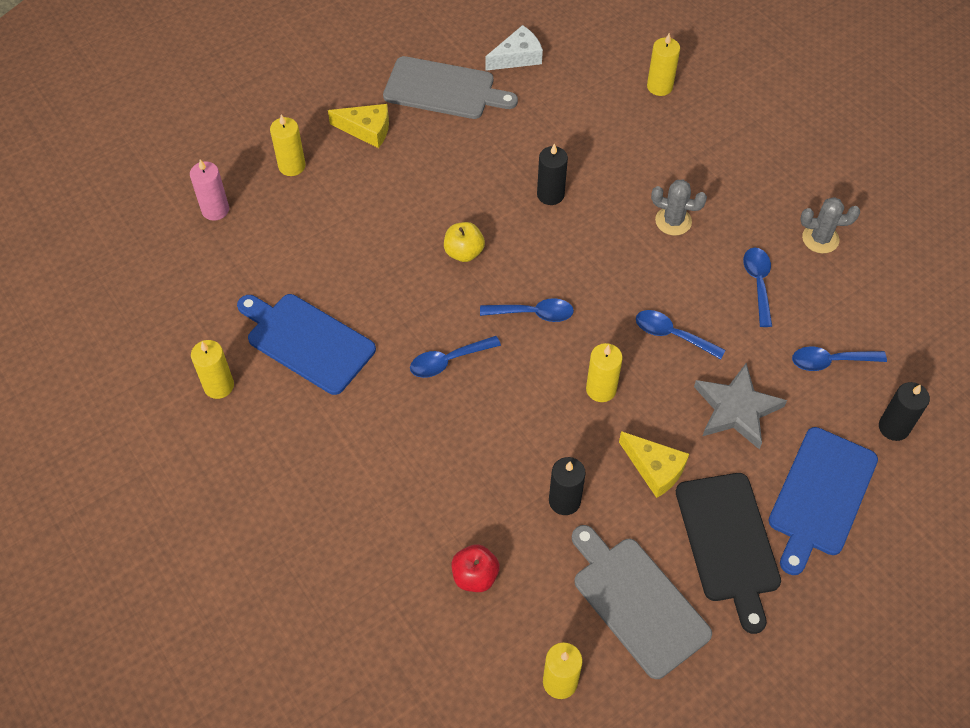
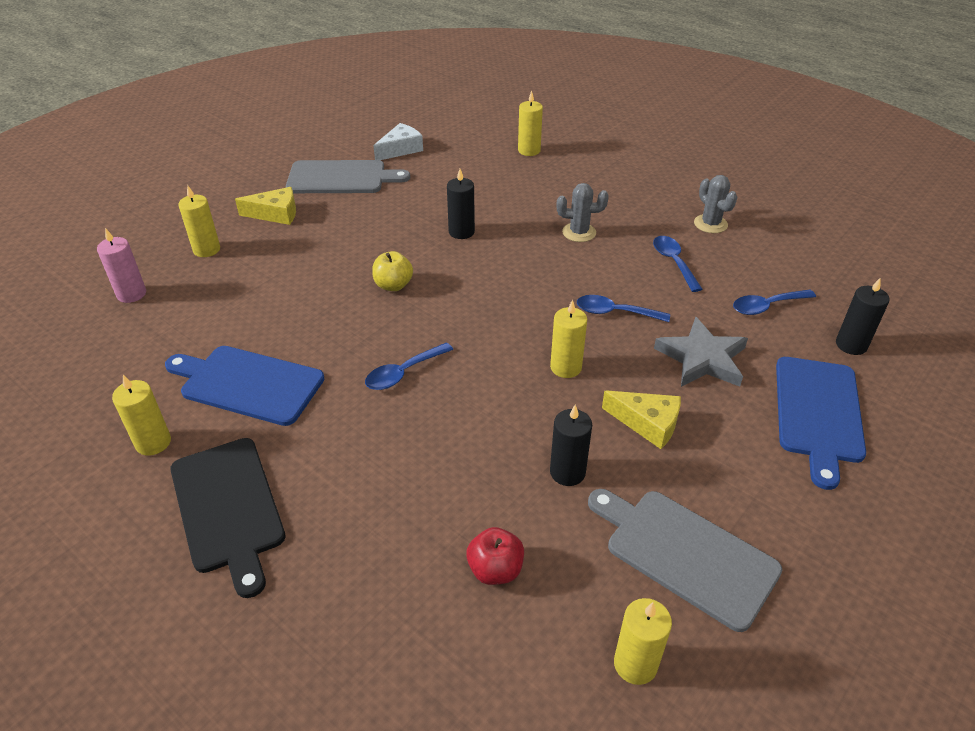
camera: 15 degrees left, 15 degrees down
blue spoon [480,298,574,322] -> none
black cutting board [676,473,781,634] -> black cutting board moved to [170,438,286,598]
grey cactus [801,197,860,253] -> grey cactus turned 75 degrees clockwise [694,175,737,233]

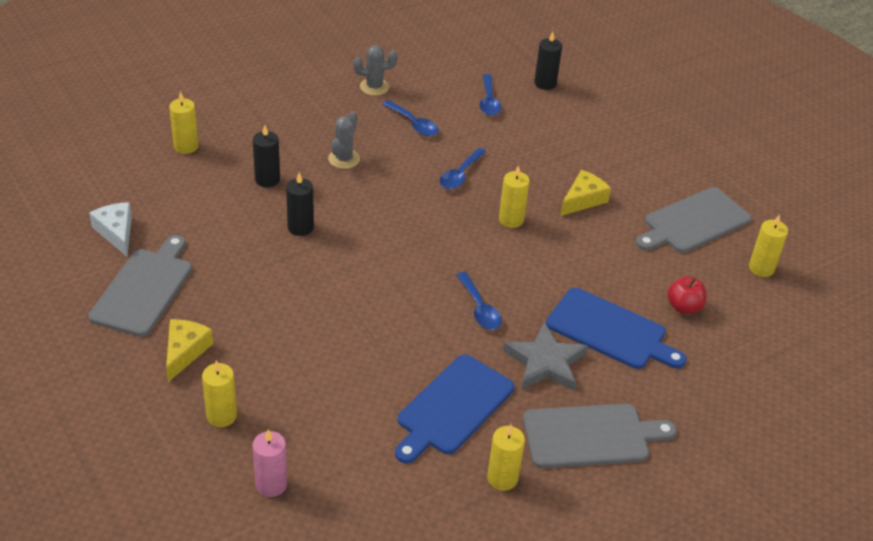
camera: 75 degrees left, 0 degrees up
black cutting board [170,438,286,598] -> grey cutting board [523,404,677,468]
yellow apple [372,251,413,291] -> none
black candle [550,405,592,486] -> black candle moved to [253,125,280,187]
blue spoon [653,236,703,292] -> blue spoon turned 135 degrees counterclockwise [383,100,439,136]
grey star [654,317,748,387] -> grey star moved to [503,322,588,391]
blue cutting board [776,357,866,490] -> blue cutting board moved to [546,288,687,369]

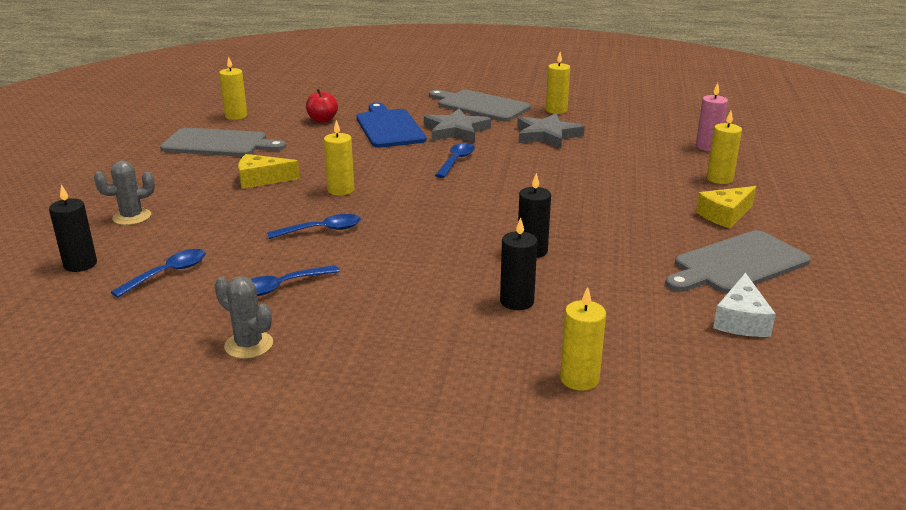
camera: 135 degrees left, 15 degrees down
grey cactus [328,112,360,169] -> grey cactus moved to [94,160,155,225]
blue spoon [383,100,439,136] -> blue spoon turned 120 degrees counterclockwise [250,265,340,296]
blue cutting board [395,354,514,464] -> grey star [517,113,585,149]

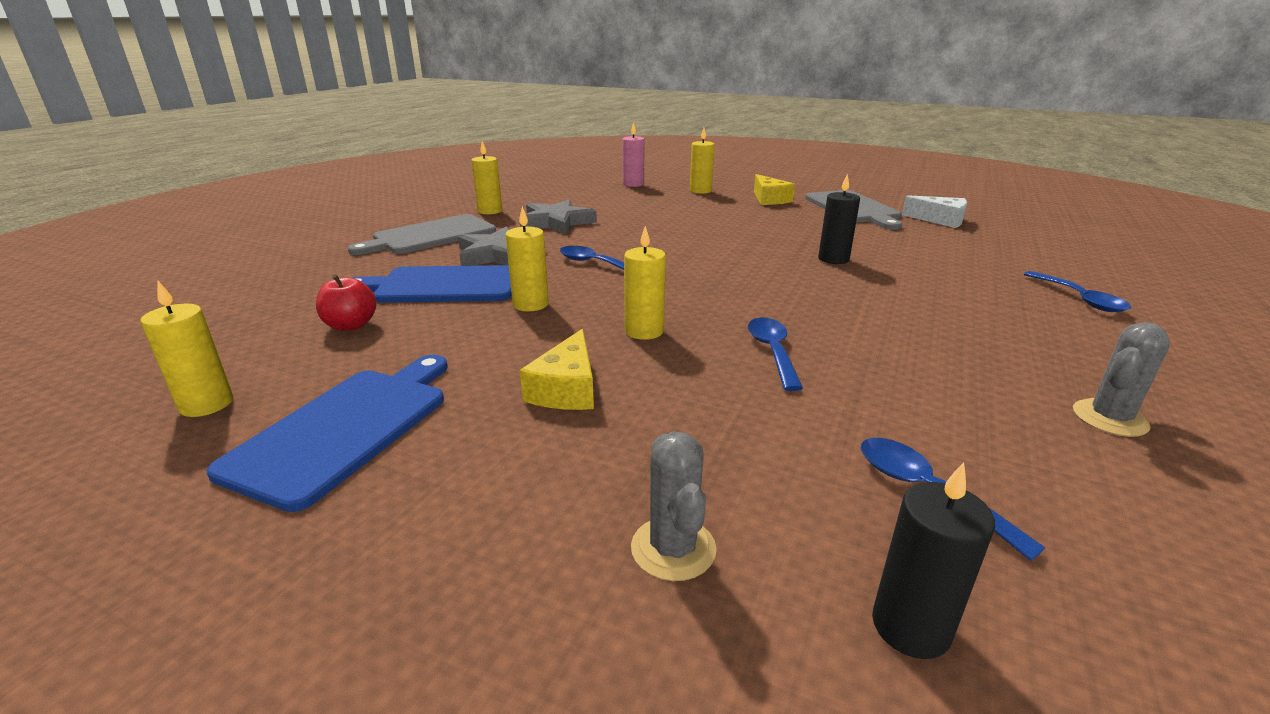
camera: 75 degrees left, 0 degrees up
grey cutting board [160,128,286,157] -> blue cutting board [207,355,448,512]
blue spoon [250,265,340,296] -> blue spoon moved to [1024,271,1131,312]
black candle [500,217,537,310] -> none
yellow candle [560,287,606,391] -> yellow candle moved to [506,207,549,311]

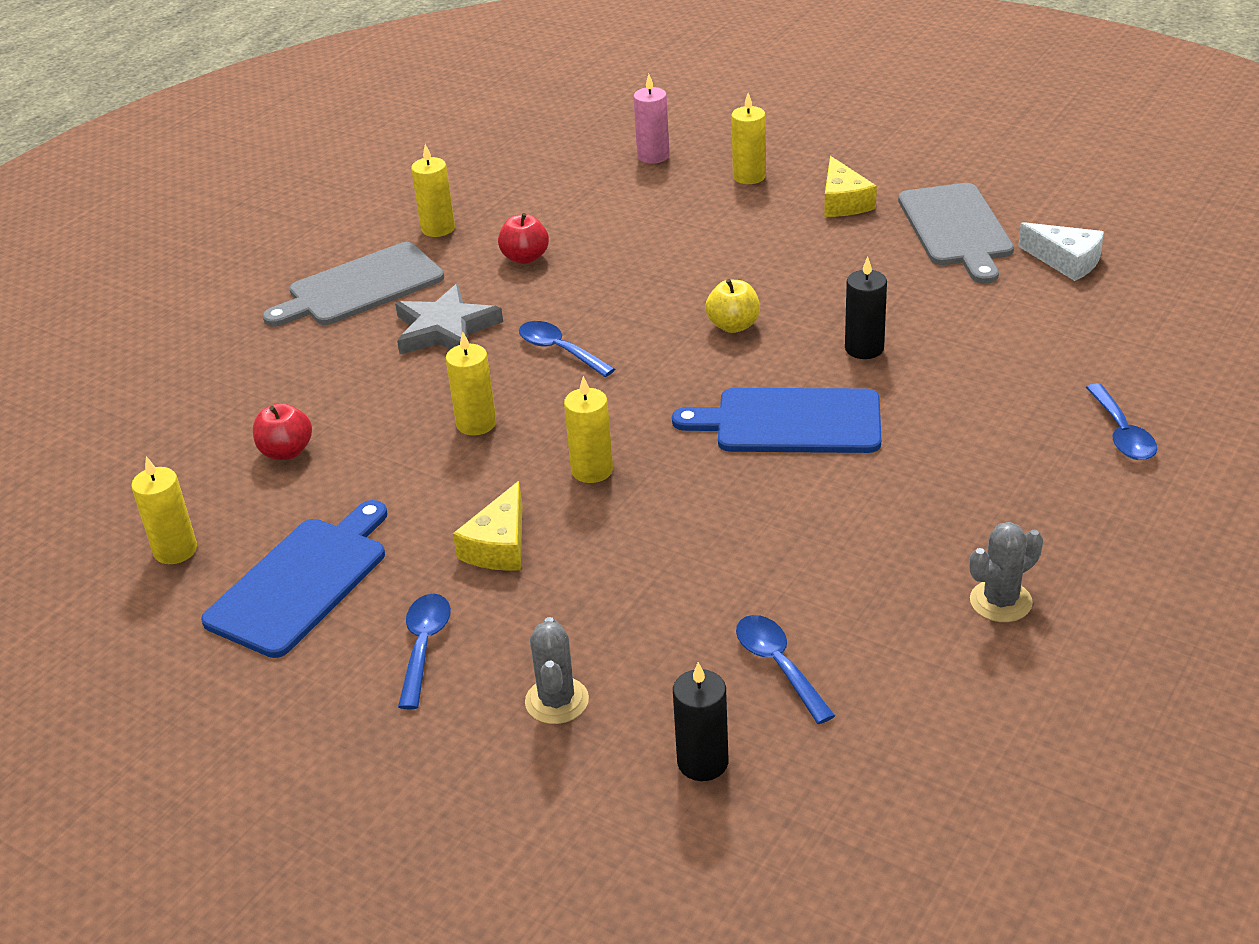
camera: 10 degrees right, 10 degrees up
blue cutting board [351,265,512,303] -> blue cutting board moved to [672,388,881,453]
grey star [520,199,597,234] -> red apple [498,213,549,264]
blue spoon [748,317,803,391] -> blue spoon moved to [398,594,451,709]
none -> yellow apple [705,279,760,333]

